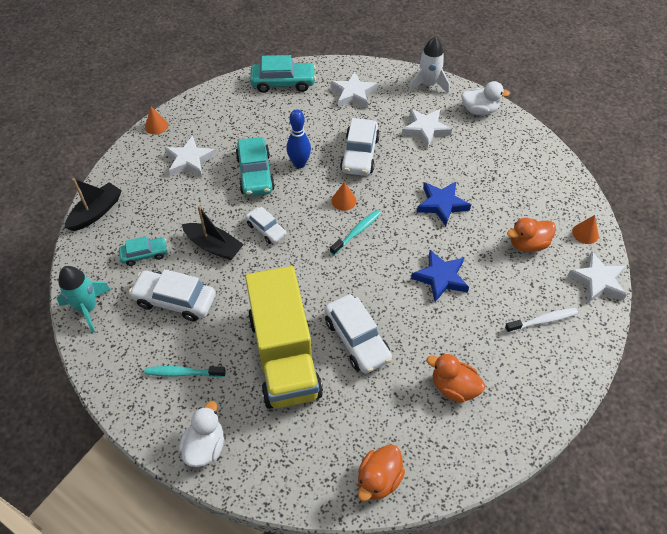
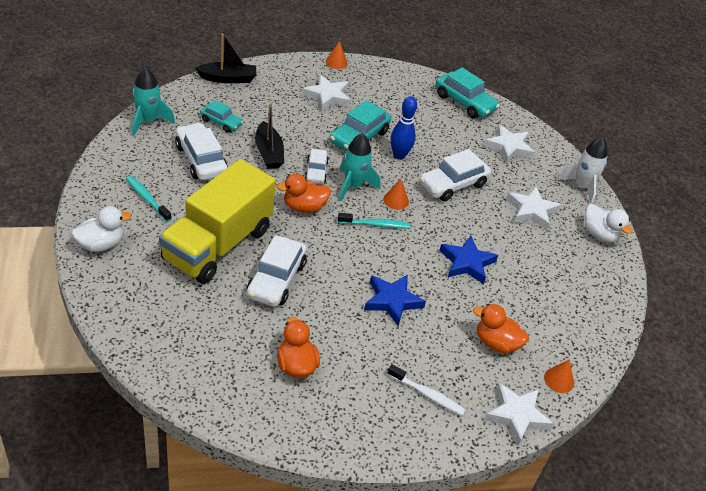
camera: 40 degrees right, 10 degrees down
orange duck [358,444,405,501] -> orange duck moved to [276,174,331,213]
none -> turquoise rocket [339,133,381,201]

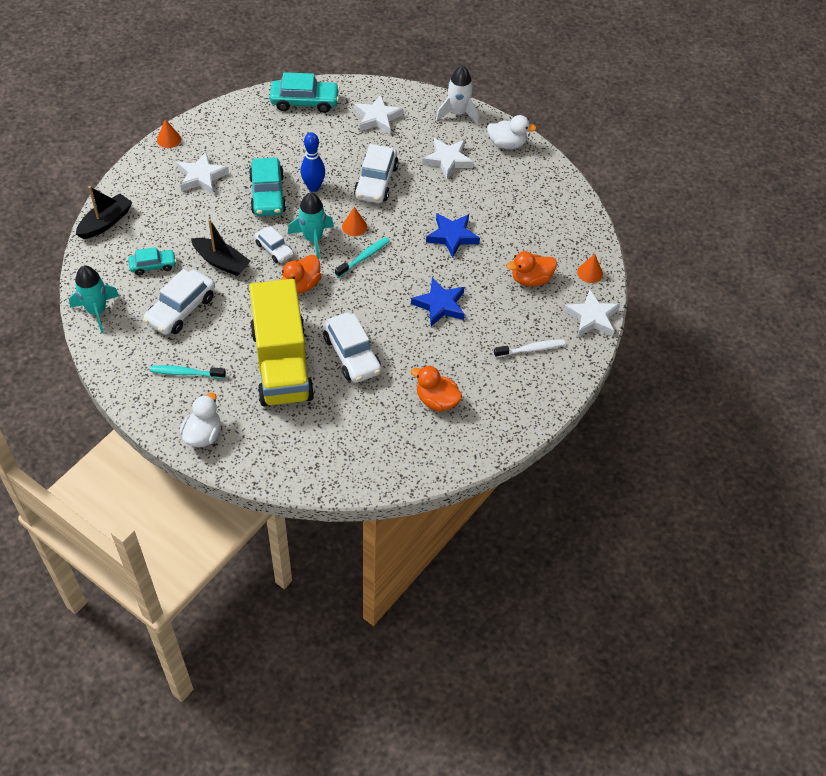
camera: 40 degrees left, 10 degrees up
white car [175,123,228,180] -> white car turned 75 degrees counterclockwise [143,269,215,335]

